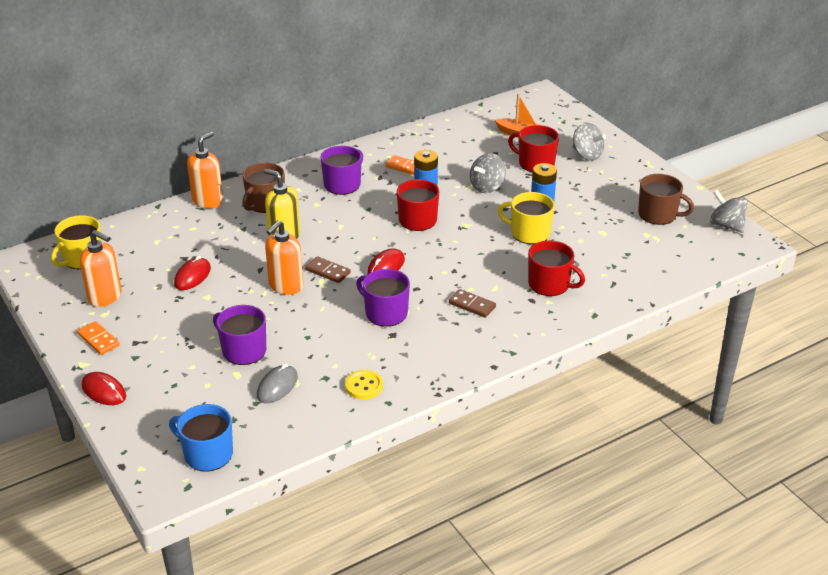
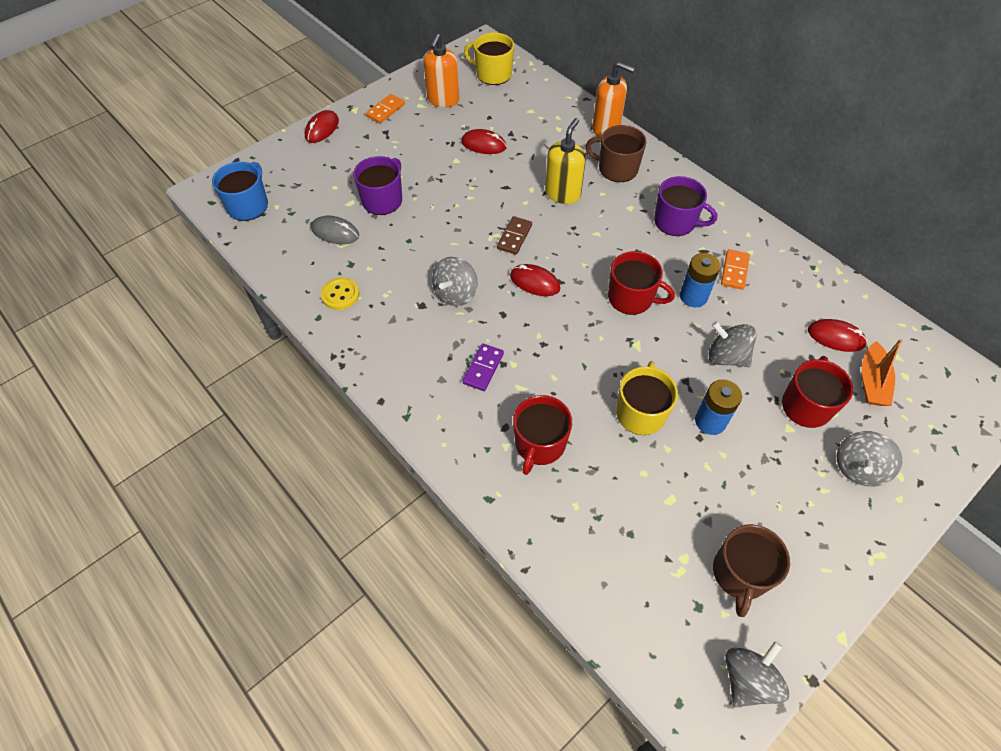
camera: 80 degrees right, 20 degrees up
orange soap dispenser [265,220,303,295] -> none
purple mug [356,269,410,327] -> grey spinning top [432,257,477,306]
brown domino [449,289,496,318] -> purple domino [462,343,504,391]
none -> red mouse [808,319,867,352]

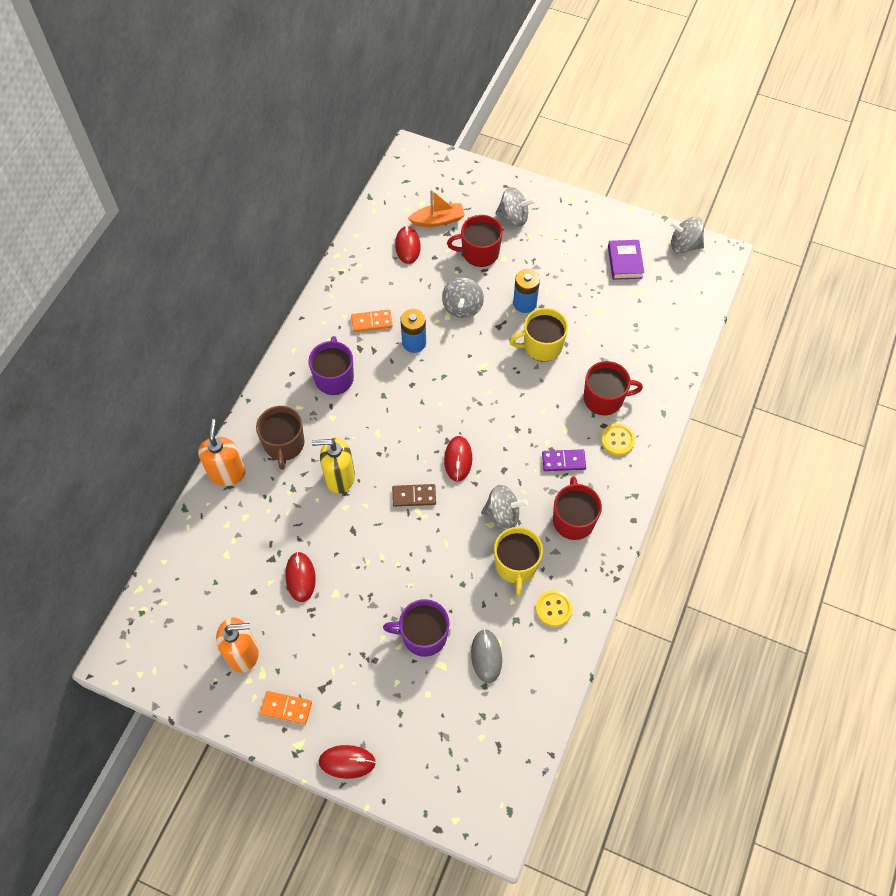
camera: 115 degrees left, 5 degrees up
blue mug [212,162,268,221] -> none
yellow mug [464,33,514,85] -> yellow mug moved to [494,527,543,596]
red mug [608,251,675,315] -> red mug moved to [553,476,602,540]
brown mug [713,524,790,617] -> purple book [608,240,644,280]
none -> yellow button [601,423,635,456]

